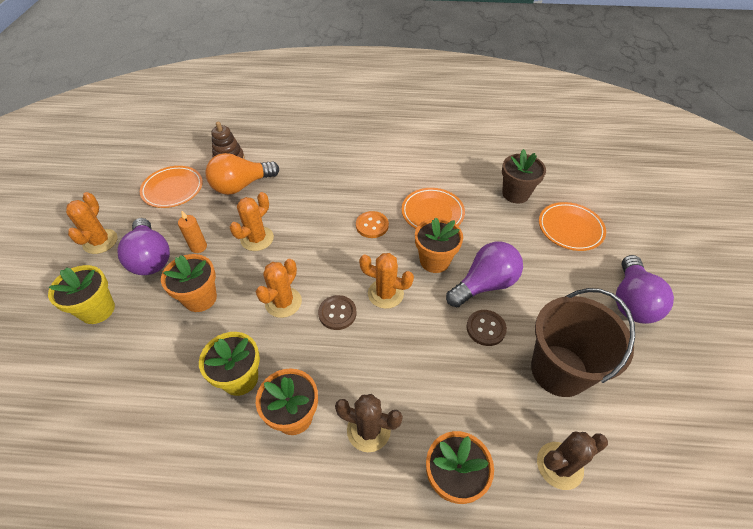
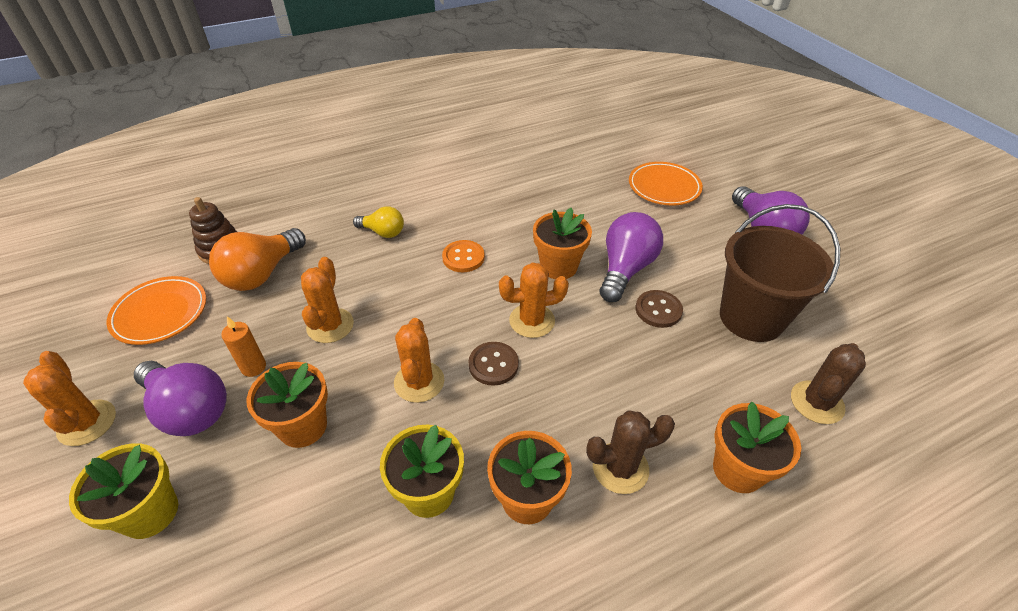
camera: 30 degrees left, 5 degrees down
orange plate [401,188,465,229] -> none
brown flower pot [502,149,546,203] -> none
none -> yellow light bulb [353,206,404,238]

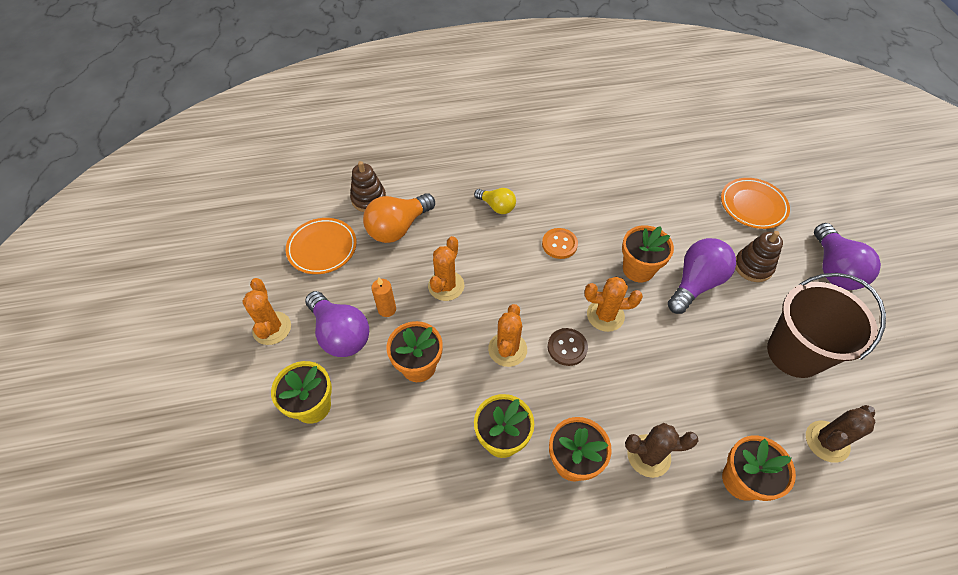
camera: 15 degrees right, 10 degrees up
brown button [636,290,683,328] -> none
none -> brown stacking toy [735,231,783,282]

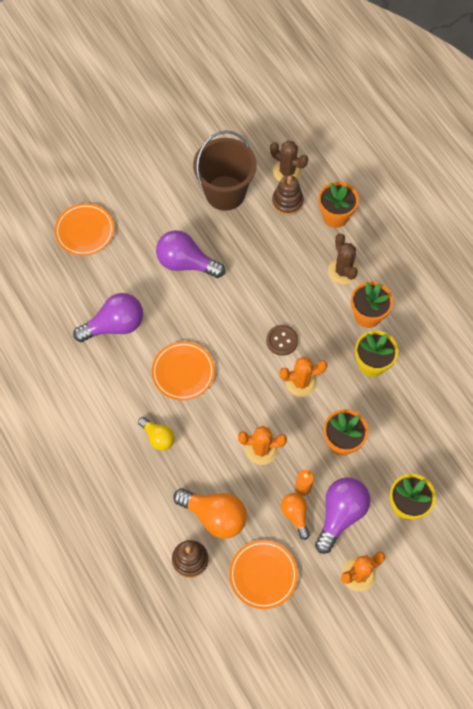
camera: 110 degrees left, 10 degrees up
yellow light bulb [474,188,516,214] -> yellow light bulb turned 120 degrees clockwise [138,417,175,450]
orange button [542,228,578,259] -> orange plate [152,341,215,401]
orange cactus [585,277,643,332] -> none
orange flower pot [622,225,674,282] -> none
brown stacking toy [735,231,783,282] -> brown stacking toy moved to [272,175,304,216]
purple light bulb [814,223,881,290] -> purple light bulb moved to [73,293,143,342]
none -> orange light bulb [281,493,310,540]

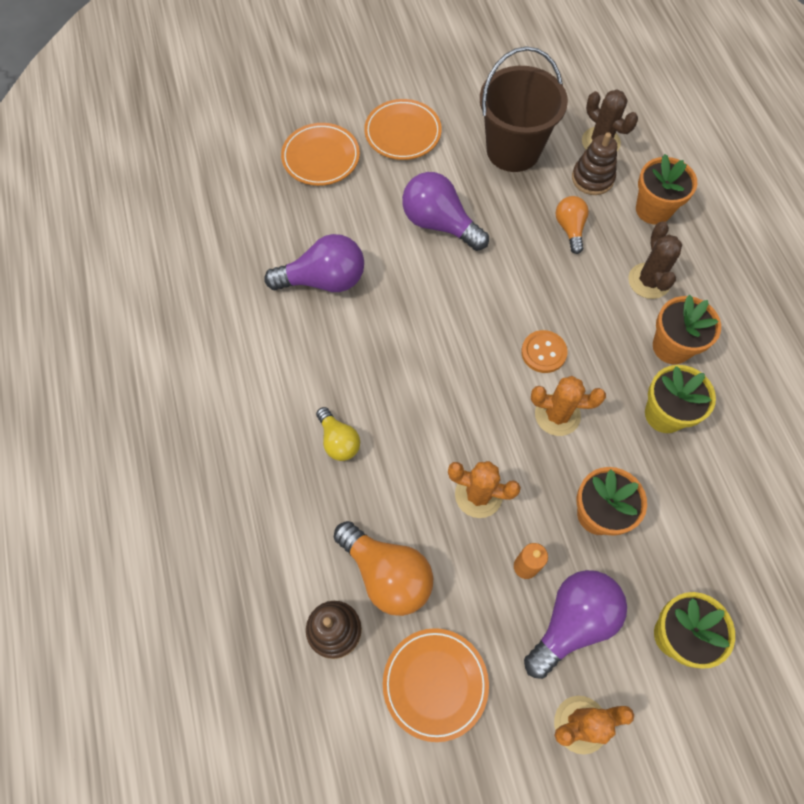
camera: 15 degrees right, 0 degrees up
orange plate [152,341,215,401] -> orange plate moved to [364,99,442,160]
brown button [266,325,298,356] -> orange button [521,330,568,373]
orange light bulb [281,493,310,540] -> orange light bulb moved to [556,196,589,254]

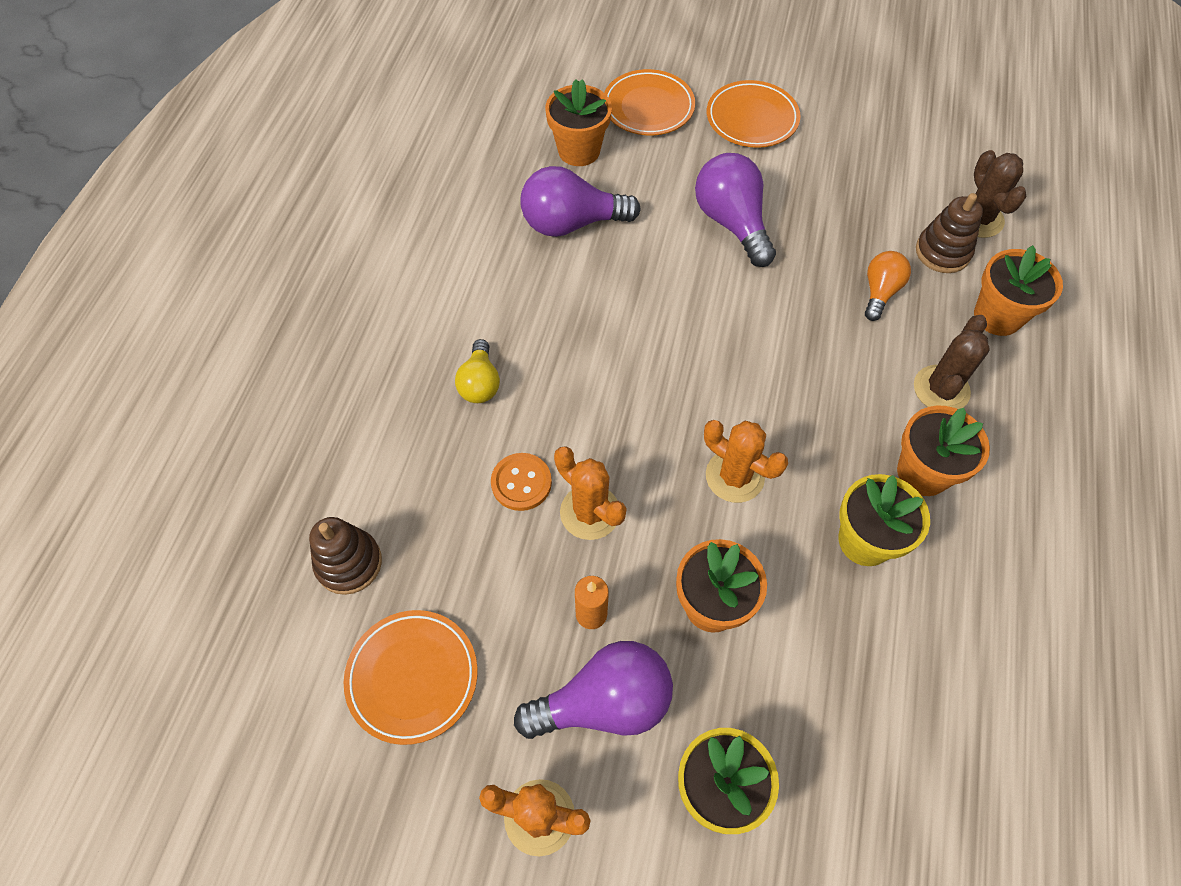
camera: 30 degrees right, 5 degrees down
purple light bulb [264,234,364,292] -> purple light bulb turned 150 degrees clockwise [520,166,641,237]
orange light bulb [334,521,433,616] -> none
brown bucket [480,46,568,172] -> none
orange button [521,330,568,373] -> orange button moved to [491,453,552,511]
none -> orange flower pot [545,79,612,166]

